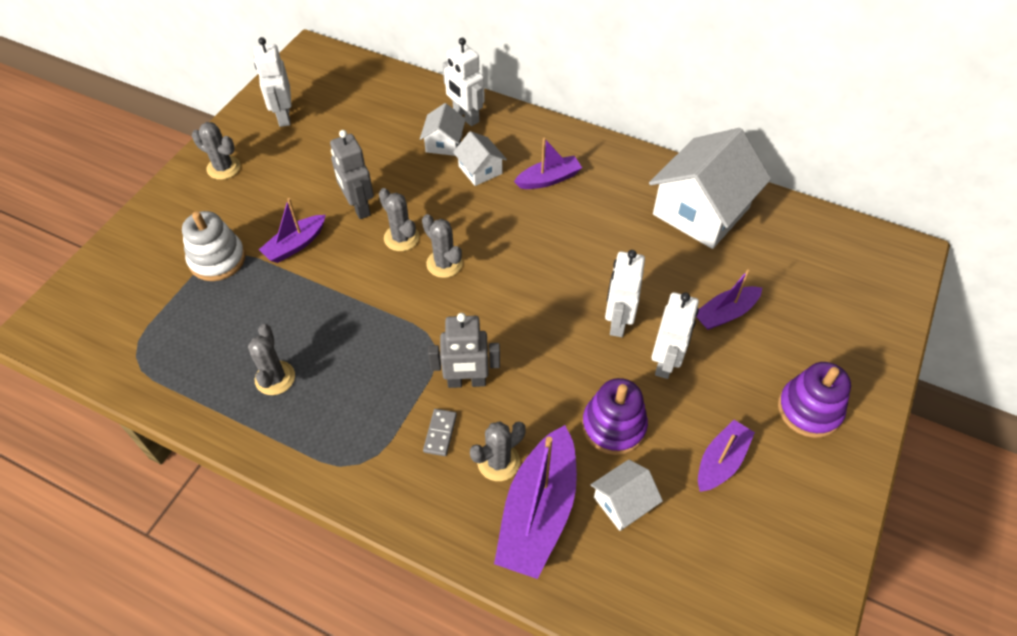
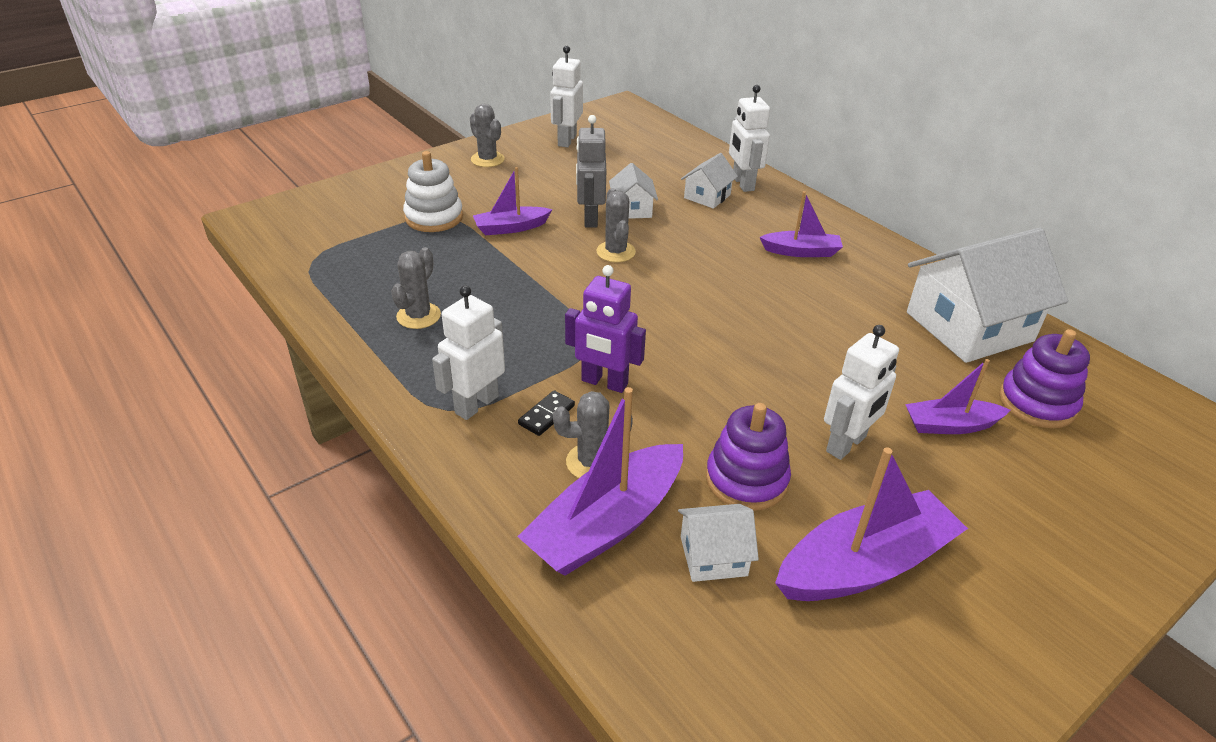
camera: 25 degrees right, 15 degrees down
grey cactus [422,214,463,278] -> none
grey domino [423,409,457,456] -> black domino [518,390,575,436]
grey robot [428,313,500,388] -> purple robot [565,265,646,393]
white house [453,131,507,186] -> white house moved to [609,163,658,219]
white robot [605,250,645,337] -> white robot moved to [432,285,505,420]
purple boat [698,420,755,492] -> purple boat [775,447,968,601], size x1.73
purple stacking toy [778,362,851,438] -> purple stacking toy moved to [999,329,1090,428]

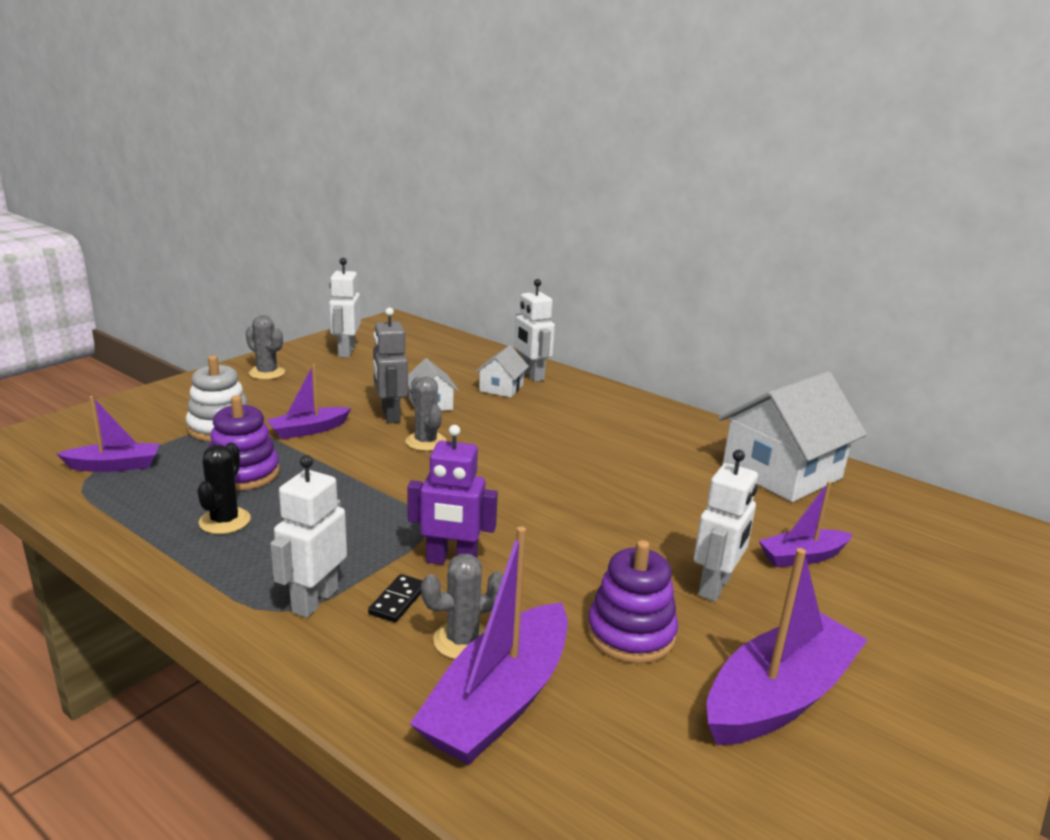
camera: 15 degrees left, 15 degrees down
grey cactus [391,247,441,329] -> black cactus [198,443,251,534]
white house [678,504,759,582] -> none
purple boat [760,191,843,257] -> purple boat moved to [57,396,159,472]
purple stacking toy [999,329,1090,428] -> purple stacking toy moved to [209,395,280,491]

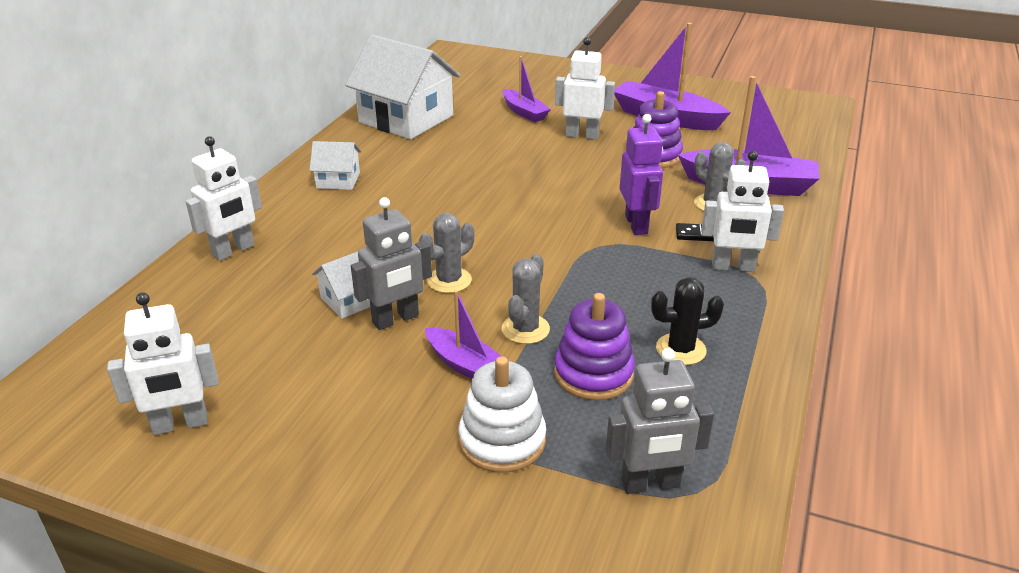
camera: 105 degrees left, 10 degrees up
purple boat [57,396,159,472] -> grey robot [606,348,714,494]
grey cactus [246,315,285,380] -> grey cactus moved to [502,254,550,344]
white house [475,345,529,398] -> white house moved to [309,141,361,190]

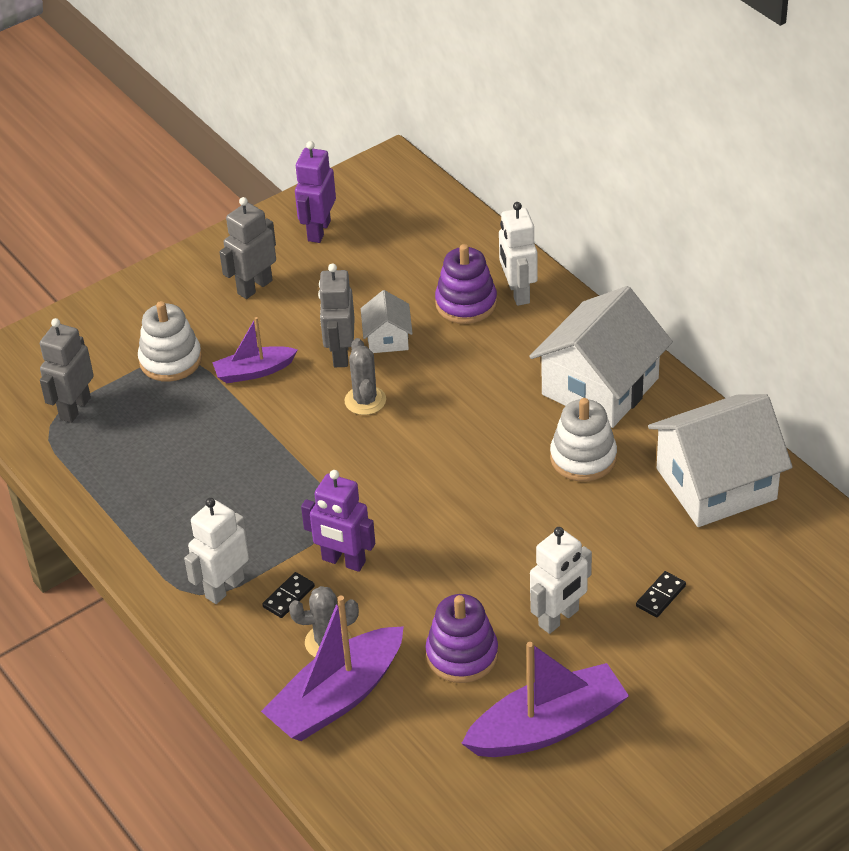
camera: 125 degrees right, 10 degrees up
white robot [107,292,218,435] -> purple robot [295,141,336,243]
white house [309,141,361,190] -> white house [529,286,673,428], size x2.10
purple boat [502,56,551,122] -> black domino [636,571,686,617]
grey cactus [502,254,550,344] -> none
purple stacking toy [554,293,635,400] -> purple stacking toy moved to [435,244,497,324]
black cactus [651,277,724,365] -> none
none -> grey robot [219,197,276,299]
none -> white stacking toy [550,398,617,482]

